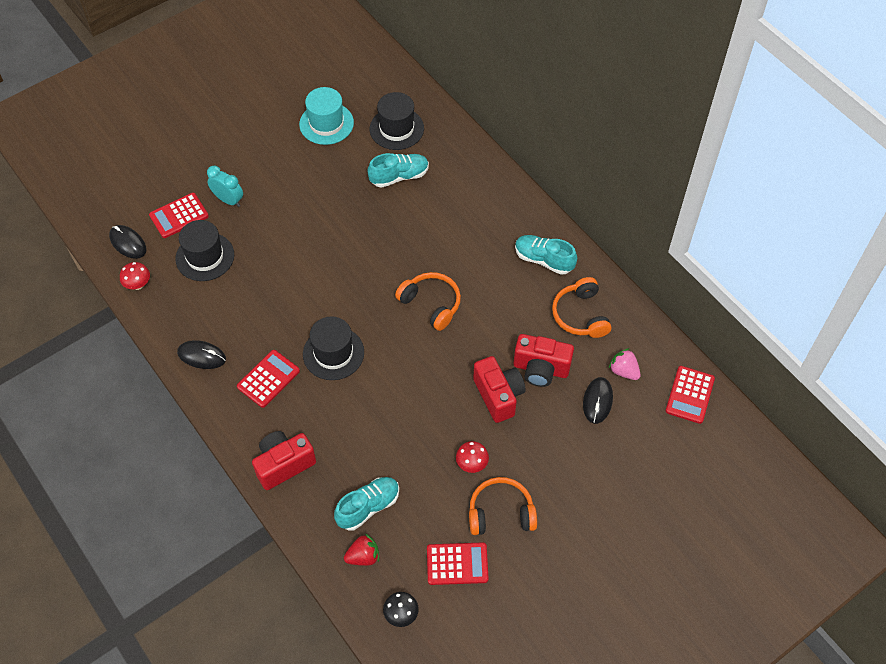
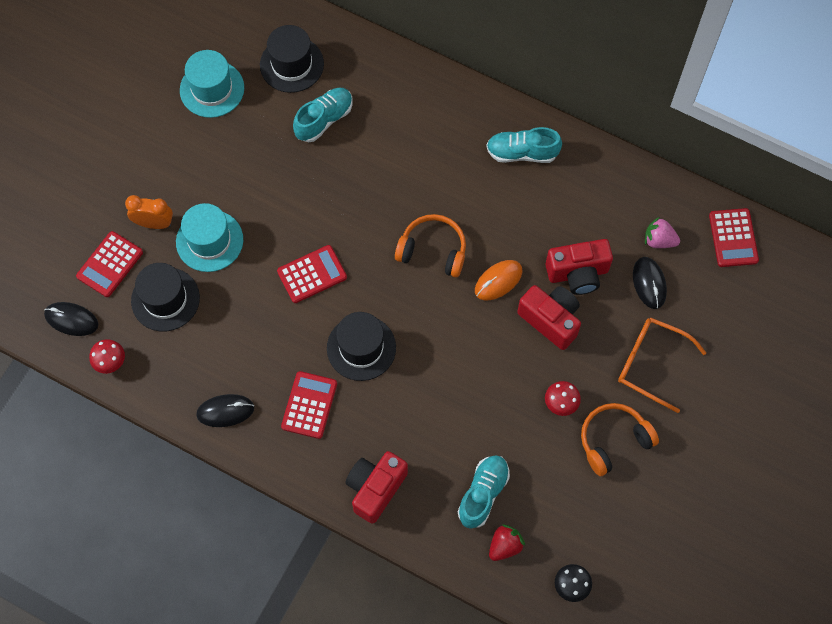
camera: 25 degrees left, 10 degrees up
turquoise clock [207,165,243,207] -> orange clock [125,195,173,229]
red calculator [427,542,489,585] -> red calculator moved to [277,245,347,303]
orange headphones [552,277,611,338] -> none
none -> turquoise hat [176,203,243,272]
none -> orange mouse [475,260,522,300]
none -> orange glasses [618,317,706,413]

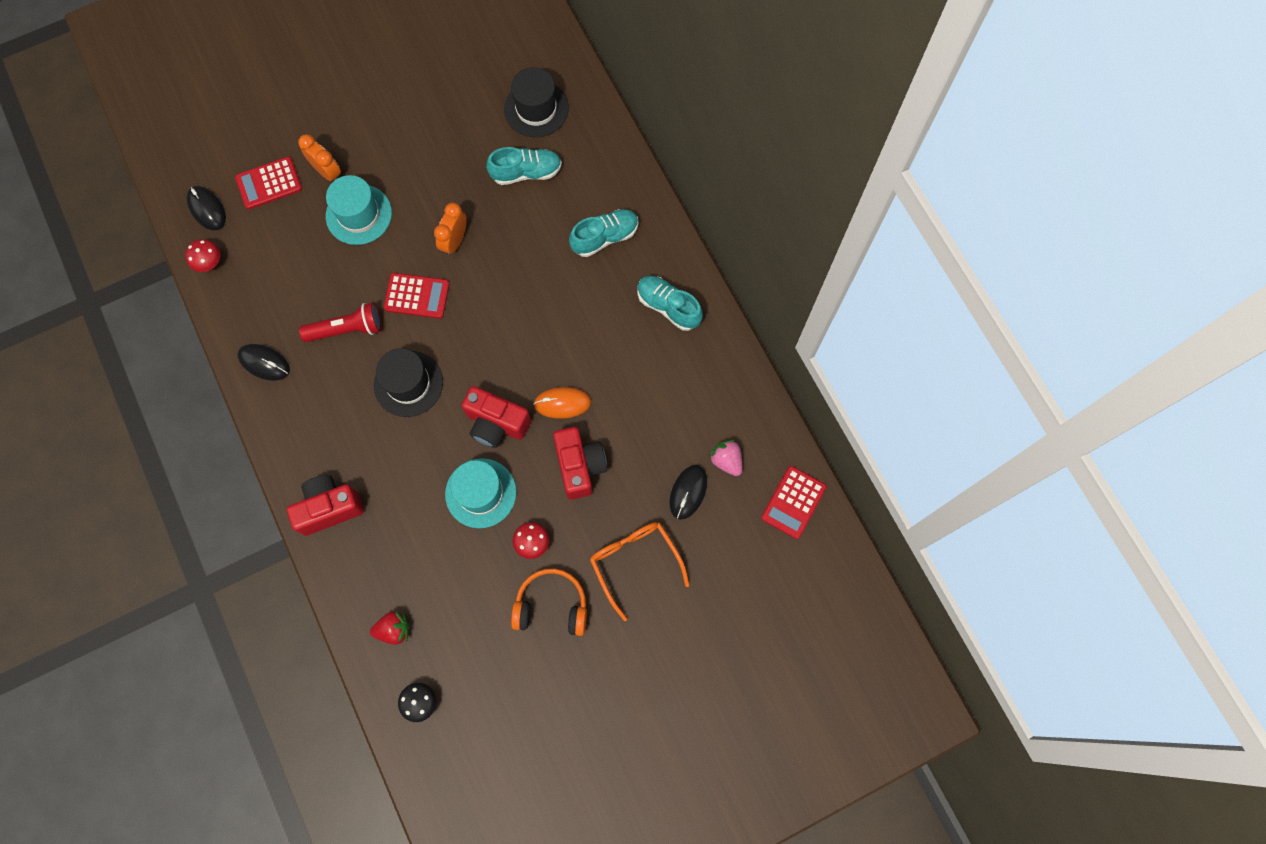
camera: 35 degrees right, 5 degrees up
black hat [131,263,200,331] -> none
turquoise hat [180,50,244,118] -> turquoise hat moved to [445,458,516,528]
red calculator [281,371,337,439] -> none
orange headphones [395,214,466,277] -> none
turquoise shoe [458,455,510,529] -> turquoise shoe moved to [569,209,638,257]
red camera [546,239,613,295] -> red camera moved to [462,386,531,448]
none -> red flashlight [299,302,382,342]
none -> orange clock [434,203,467,256]

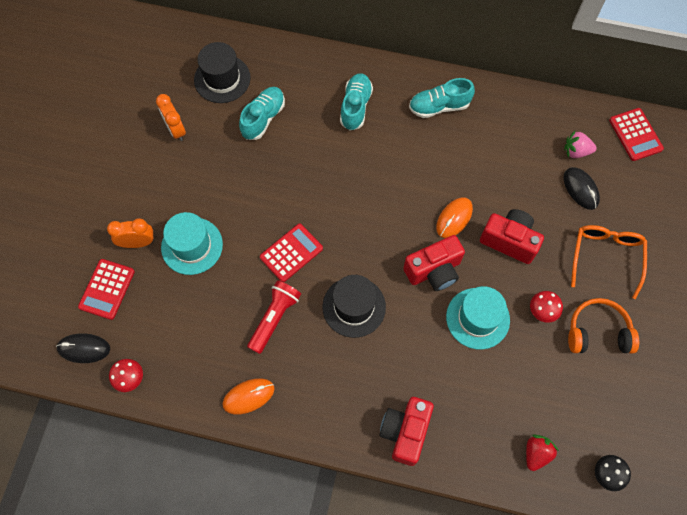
camera: 50 degrees left, 5 degrees down
black mouse [237,344,290,381] -> orange mouse [223,378,274,415]
orange clock [434,203,467,256] -> orange clock moved to [156,94,186,141]
orange headphones [511,568,587,636] -> orange headphones turned 45 degrees clockwise [568,298,639,354]
orange glasses [590,522,690,621] -> orange glasses turned 90 degrees clockwise [571,225,647,299]

